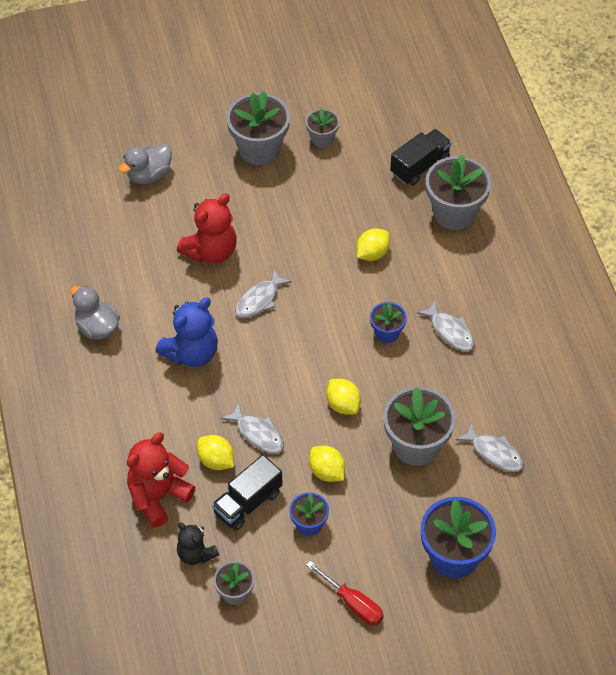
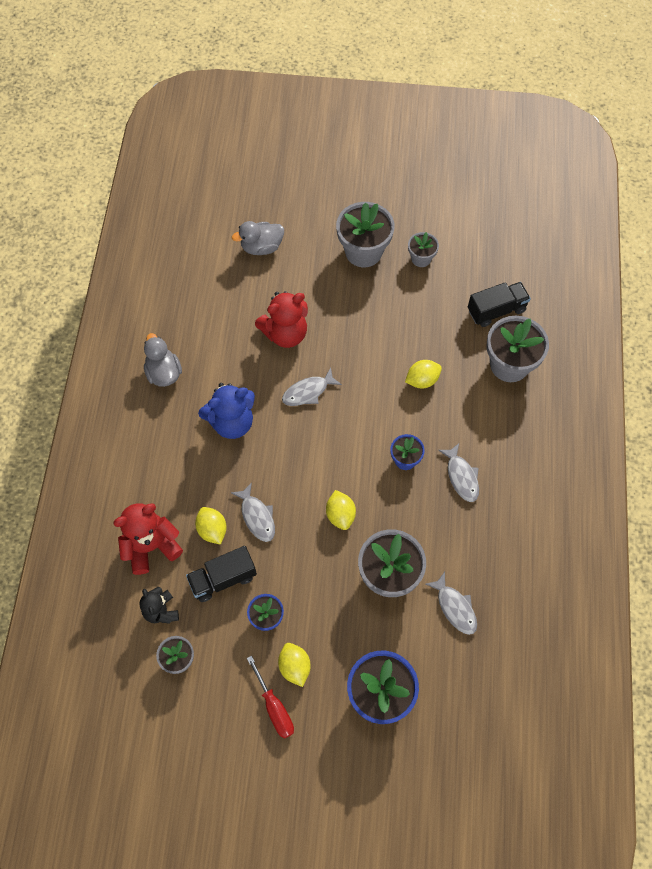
camera: 20 degrees right, 10 degrees up
yellow lemon [309,446,345,482] -> yellow lemon moved to [278,643,311,687]

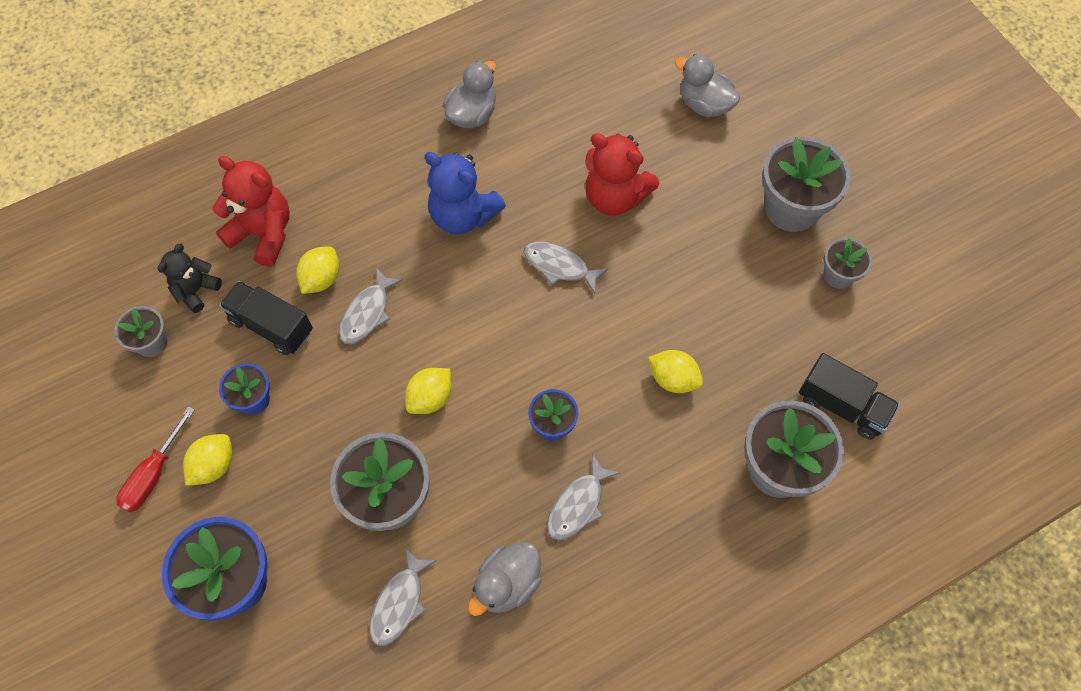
camera: 55 degrees right, 0 degrees up
none -> grey duck [468,542,541,616]

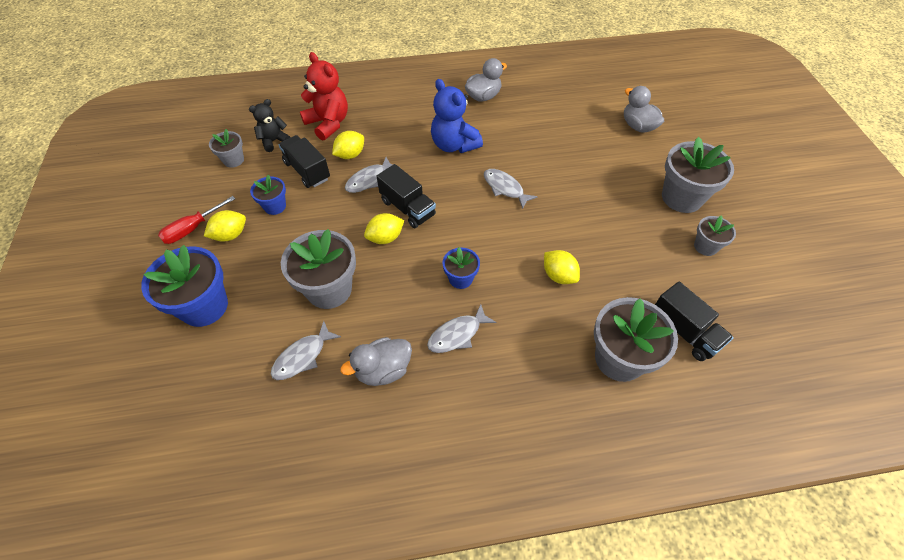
camera: 20 degrees right, 10 degrees down
red teddy bear [585,133,659,216] -> none
none -> black truck [377,164,436,228]

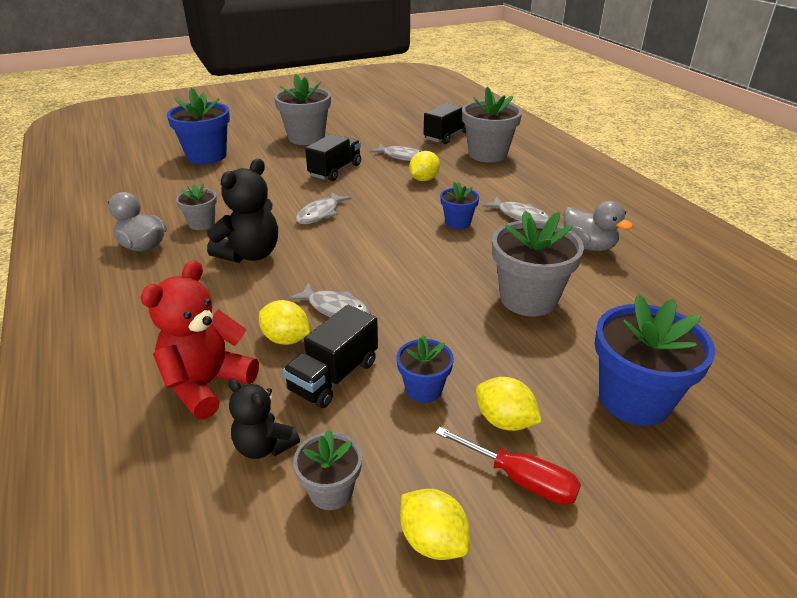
camera: 105 degrees left, 20 degrees down
grey fish [271,321,341,380] -> grey fish moved to [370,144,421,161]
yellow lemon [364,213,404,244] -> yellow lemon moved to [400,489,470,560]
black truck [377,164,436,228] -> black truck moved to [305,134,361,181]
blue teddy bear [431,79,483,153] -> black teddy bear [207,159,278,263]
grey duck [624,86,664,133] -> blue flower pot [167,88,230,164]
grey flower pot [694,215,736,256] -> grey flower pot moved to [176,184,217,230]

